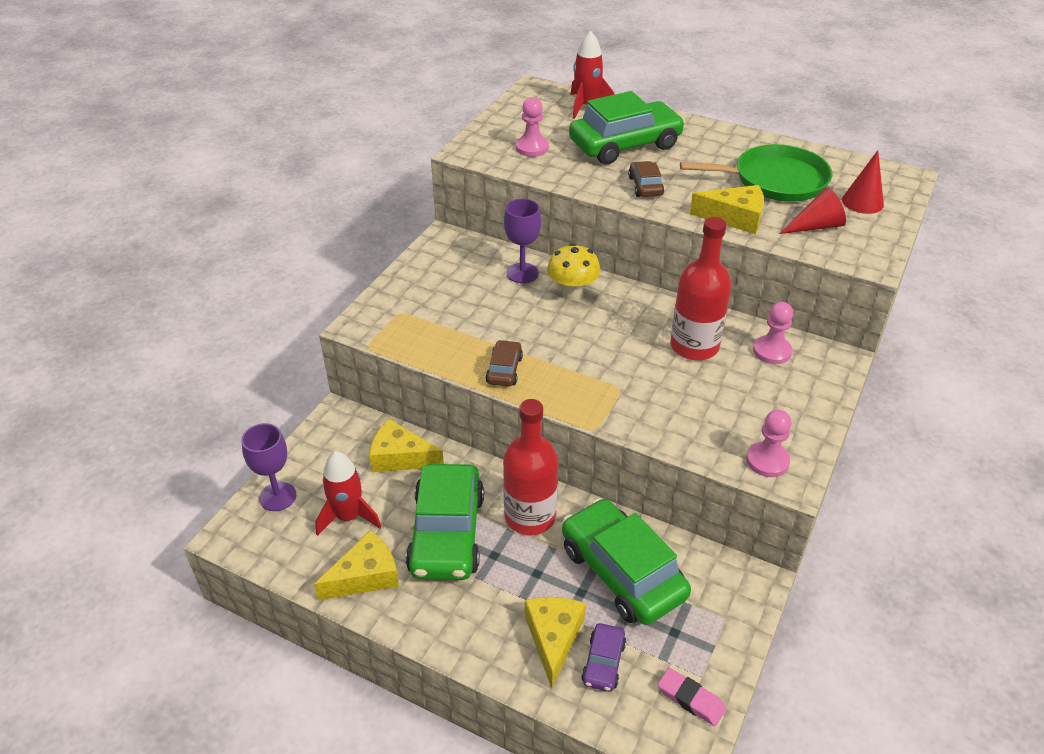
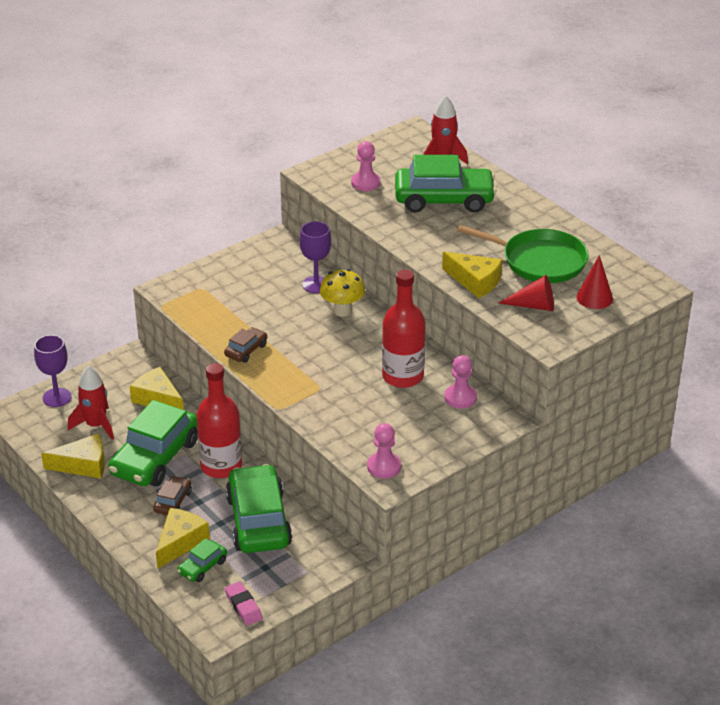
camera: 25 degrees right, 5 degrees down
purple car [581,623,626,692] -> green car [177,538,227,582]
brown car [628,161,664,197] -> brown car moved to [153,476,192,515]

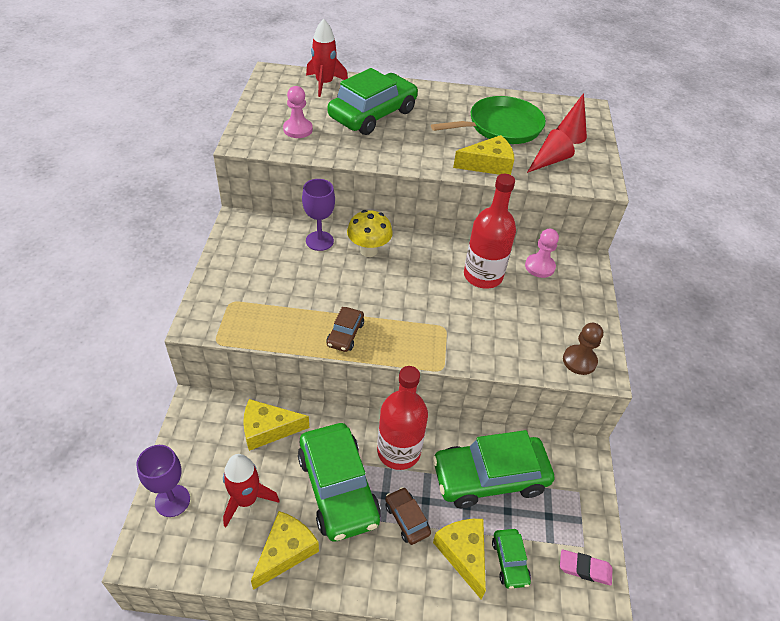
camera: 50 degrees left, 10 degrees up
brown car [224,327,267,363] -> brown car turned 150 degrees counterclockwise [326,307,364,352]
green car [226,464,292,553] -> green car turned 45 degrees counterclockwise [432,430,554,508]
pink pawn [367,423,401,479] -> brown pawn [563,323,603,375]

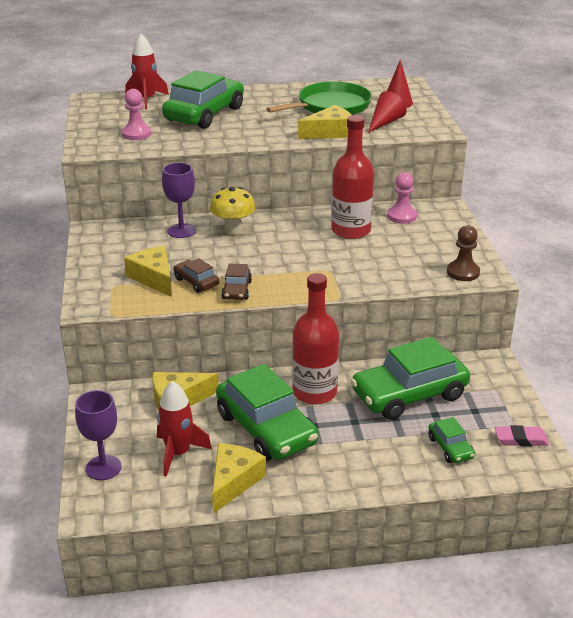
camera: 10 degrees left, 15 degrees down
brown car [385,487,431,545] -> brown car moved to [173,258,219,293]
yellow cheese [433,519,486,600] -> yellow cheese moved to [124,246,172,297]

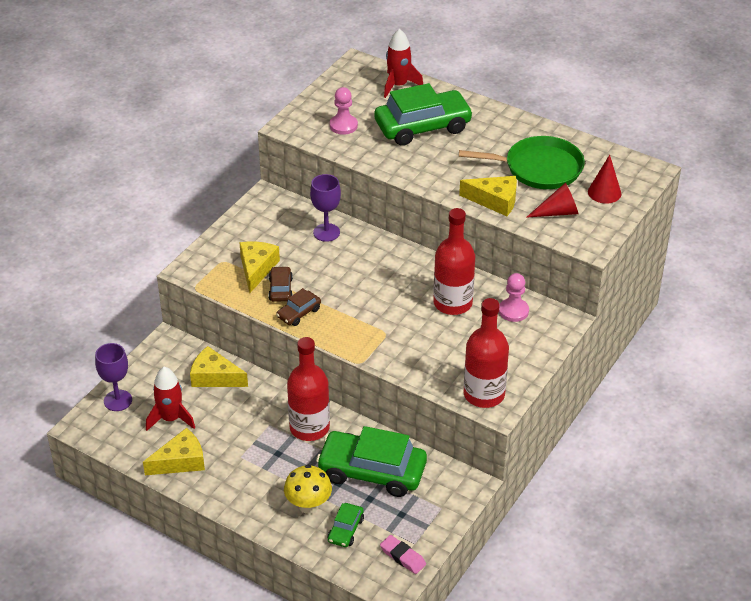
camera: 40 degrees right, 10 degrees up
yellow mushroom [210,187,255,235] -> yellow mushroom moved to [284,465,332,514]
green car [216,364,319,461] -> none
brown pawn [447,225,480,281] -> red bottle [464,298,509,408]

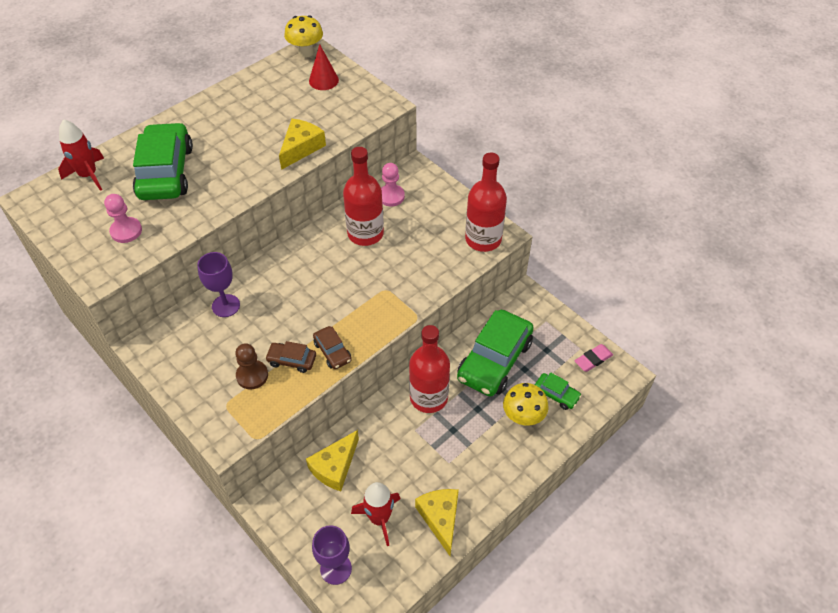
camera: 75 degrees left, 10 degrees up
yellow cheese [239,242,280,293] -> brown pawn [235,343,268,390]
green pan [459,136,585,189] -> none
red cone [526,183,578,218] -> none
none -> yellow mushroom [284,15,323,58]

